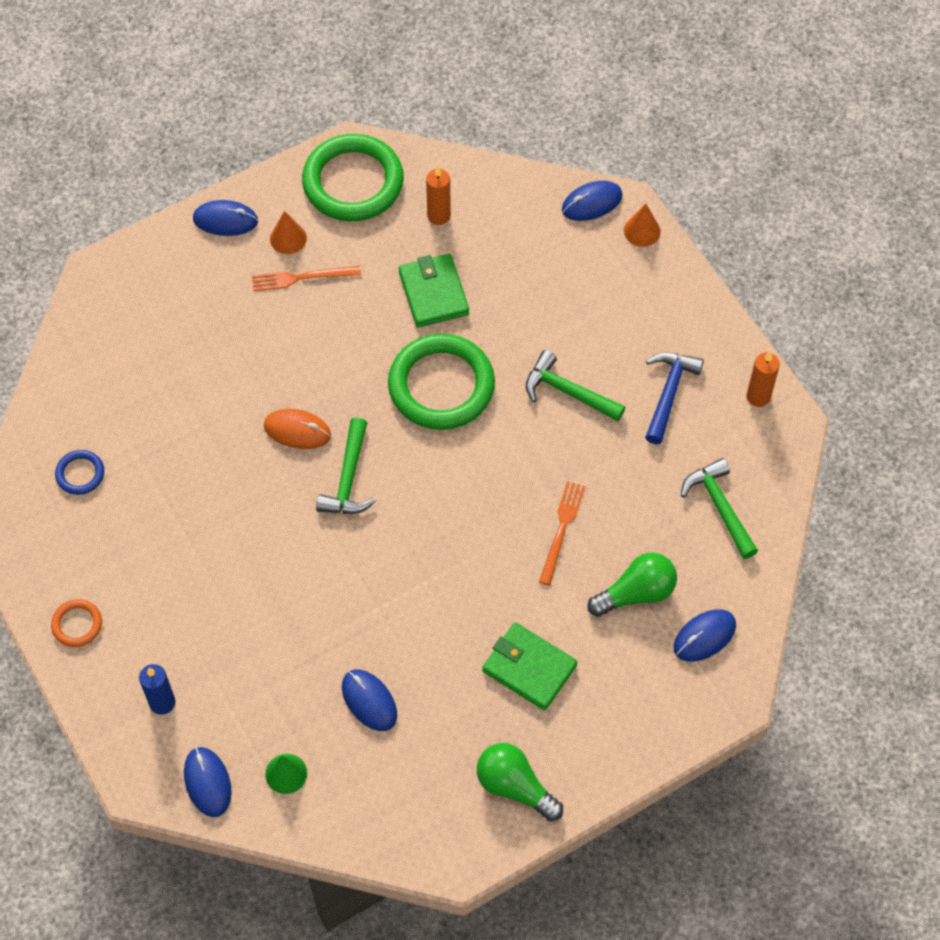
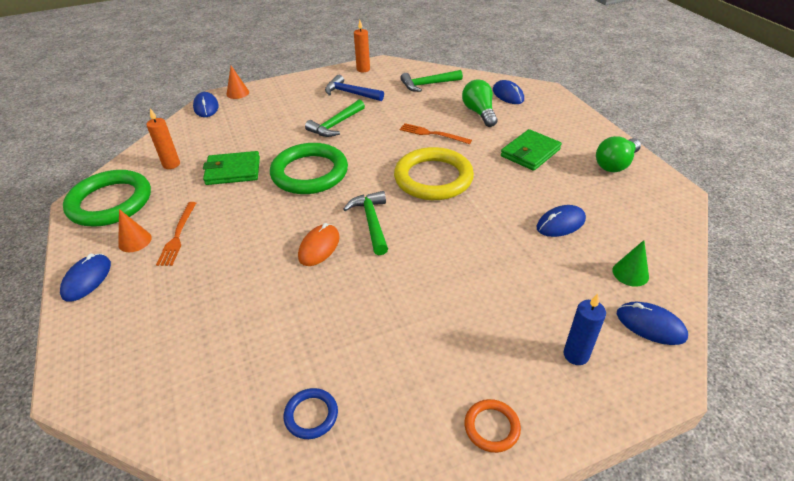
camera: 80 degrees left, 20 degrees down
blue mouse [184,747,232,817] -> blue mouse turned 45 degrees clockwise [617,302,688,345]
green hammer [316,417,376,514] -> green hammer turned 120 degrees counterclockwise [343,191,388,255]
none -> yellow ring [394,147,474,200]

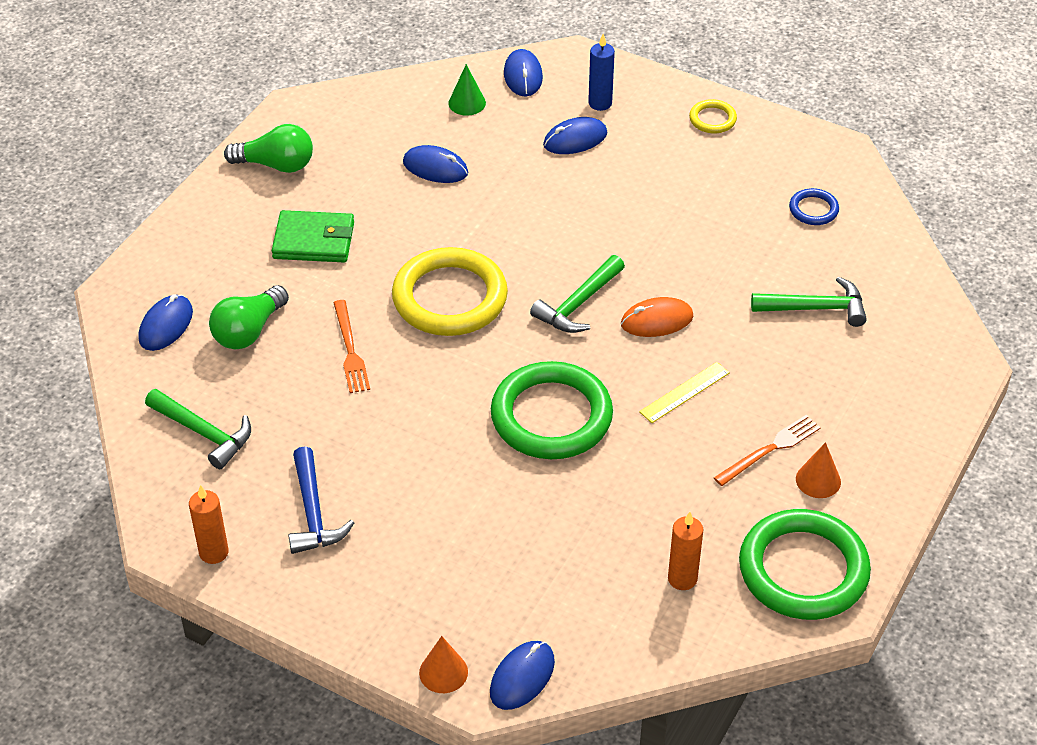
camera: 130 degrees left, 5 degrees up
blue mouse [60,253,111,301] -> blue mouse moved to [543,117,607,154]
green wallet [203,151,260,185] -> none
green hammer [305,100,365,137] -> green hammer moved to [751,277,867,327]
orange ring [465,399,521,453] -> yellow ring [689,99,737,133]
none -> yellow ruler [639,362,730,423]

